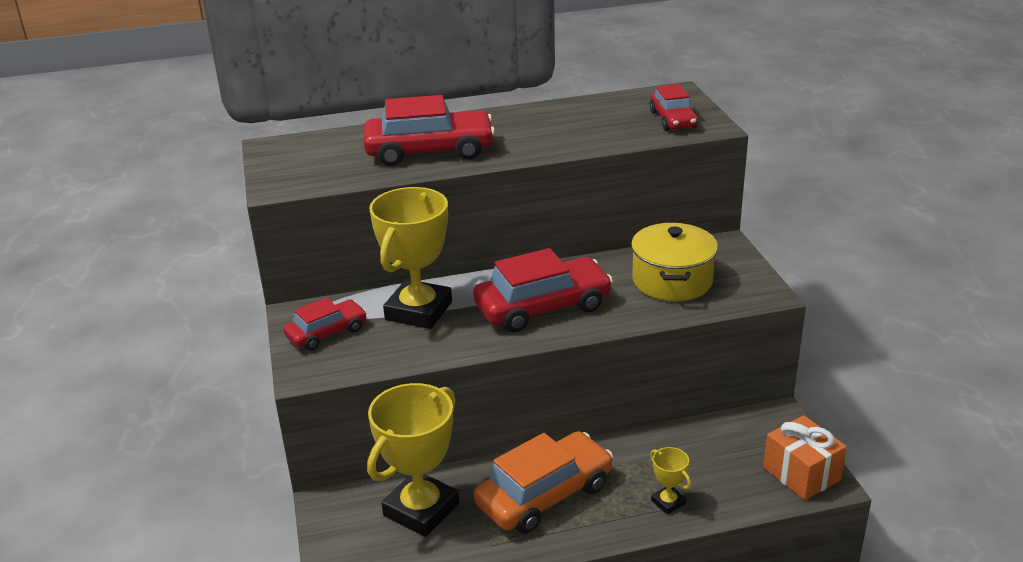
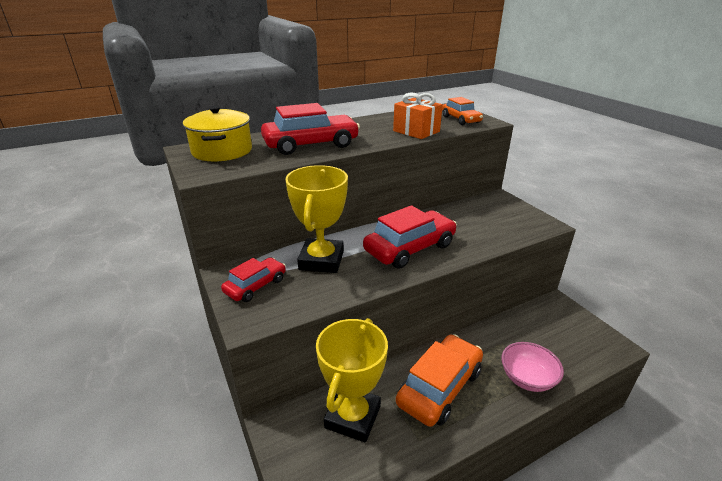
camera: 15 degrees left, 0 degrees up
yellow pot [631,223,718,301] -> yellow pot moved to [183,106,252,161]
red car [649,84,698,131] -> orange car [442,97,483,125]
yellow trophy [650,447,691,515] -> pink bowl [501,342,564,392]
orange gift [763,415,847,500] -> orange gift moved to [393,92,443,139]

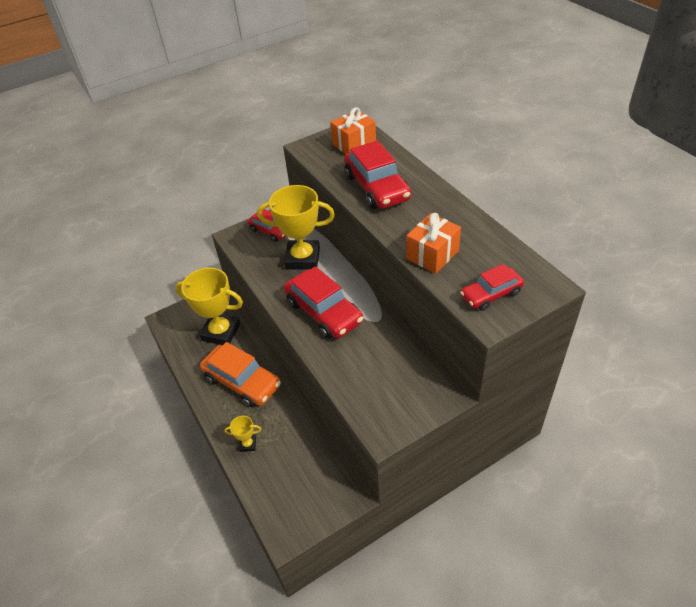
camera: 90 degrees right, 15 degrees up
yellow pot [183,106,252,161] -> orange gift [330,107,376,154]
orange car [442,97,483,125] -> red car [460,264,524,311]
pink bowl [501,342,564,392] -> yellow trophy [224,416,261,452]

